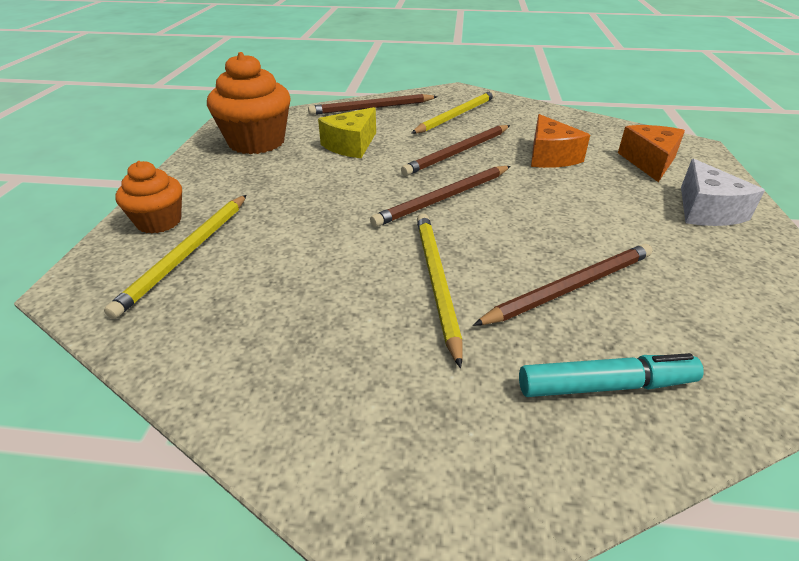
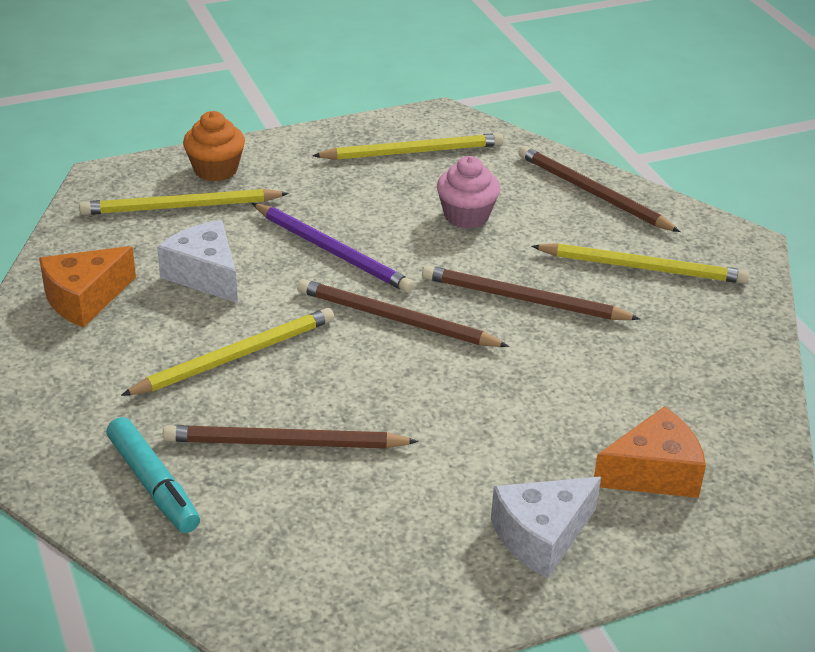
camera: 60 degrees right, 0 degrees up
orange cupcake [207,52,290,154] -> yellow pencil [312,133,504,160]
yellow cheese [318,107,376,158] -> pink cupcake [437,156,500,229]
brown pencil [473,244,652,326] -> brown pencil turned 150 degrees clockwise [163,425,419,449]
orange cheese [531,114,590,168] -> orange cheese moved to [39,246,136,328]
none -> white cheese [157,220,238,303]
none -> purple pencil [252,203,414,293]

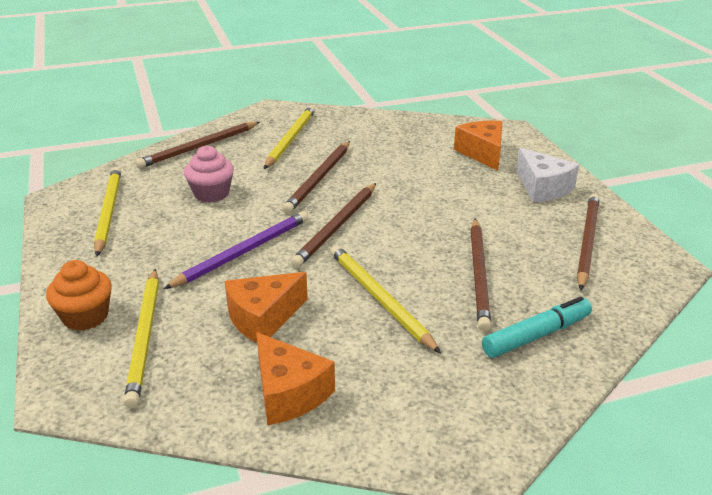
camera: 85 degrees left, 5 degrees down
white cheese [157,220,238,303] -> orange cheese [225,272,308,343]
none -> brown pencil [577,194,600,290]

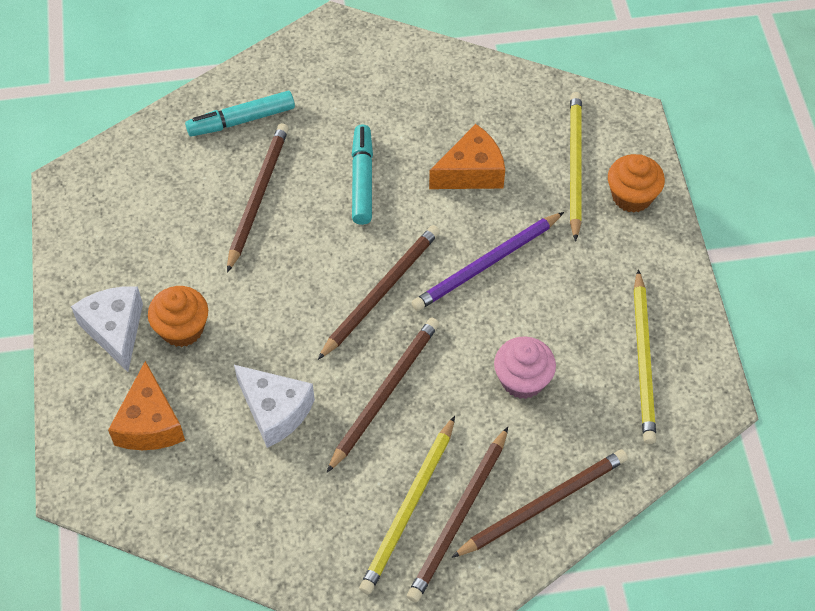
camera: 170 degrees left, 25 degrees up
orange cheese [256,332,335,425] -> none
yellow pencil [330,245,441,354] -> turquoise marker [352,124,373,225]
brown pencil [577,194,600,290] -> brown pencil moved to [407,427,508,602]
none -> orange cupcake [148,286,208,347]
none -> white cheese [234,365,315,448]

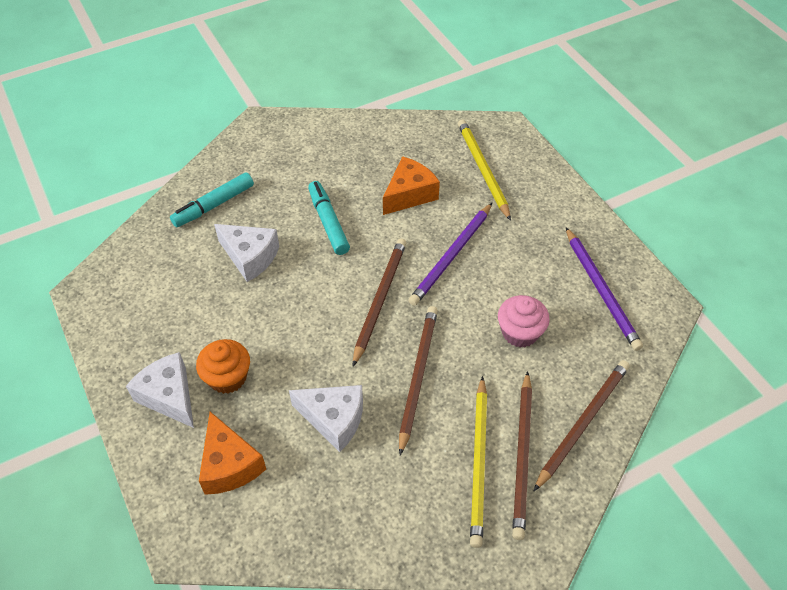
camera: 20 degrees left, 5 degrees down
brown pencil [227,123,289,273] -> white cheese [214,224,279,282]
orange cupcake [608,154,665,213] -> none
yellow pencil [634,269,656,444] -> purple pencil [566,227,643,351]

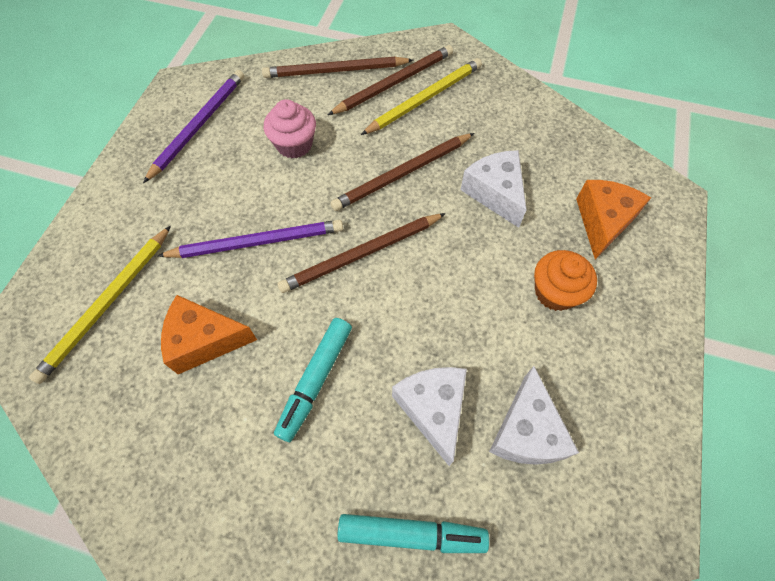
camera: 135 degrees left, 10 degrees up
white cheese [126,352,194,428] -> white cheese moved to [489,366,579,465]

